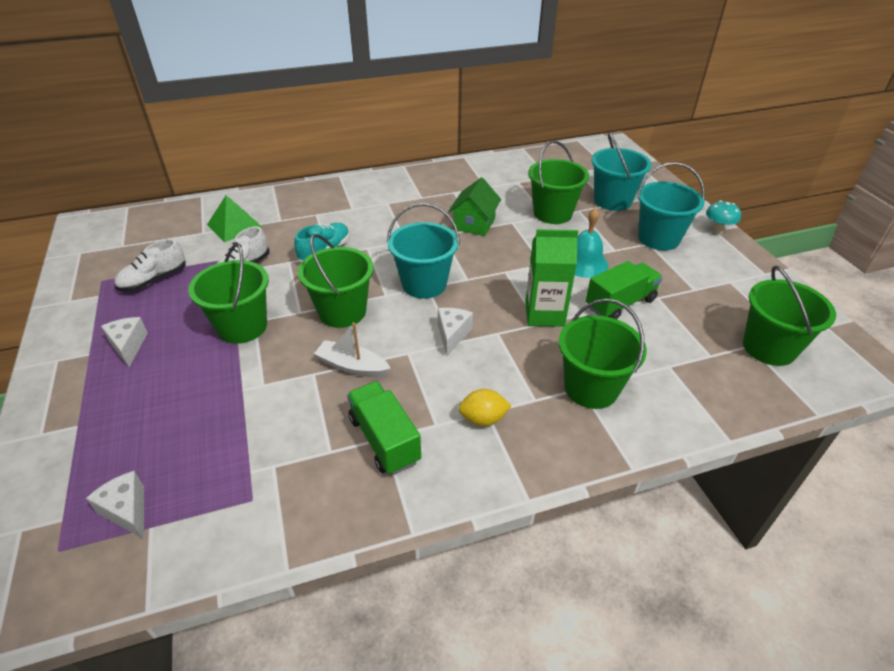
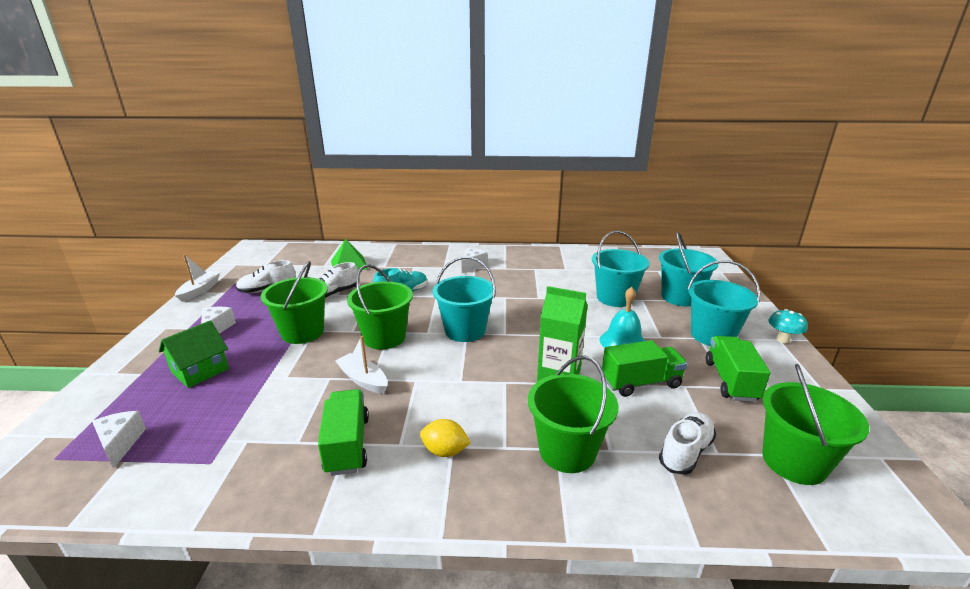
camera: 20 degrees right, 15 degrees down
white cheese [438,308,473,356] -> white cheese moved to [461,248,487,273]
green house [449,177,501,236] -> green house moved to [159,320,229,388]
green bucket [528,141,589,224] -> turquoise bucket [592,231,650,307]
none -> white boat [175,254,220,302]
none -> white shoe [659,412,716,475]
none -> green truck [706,336,771,402]

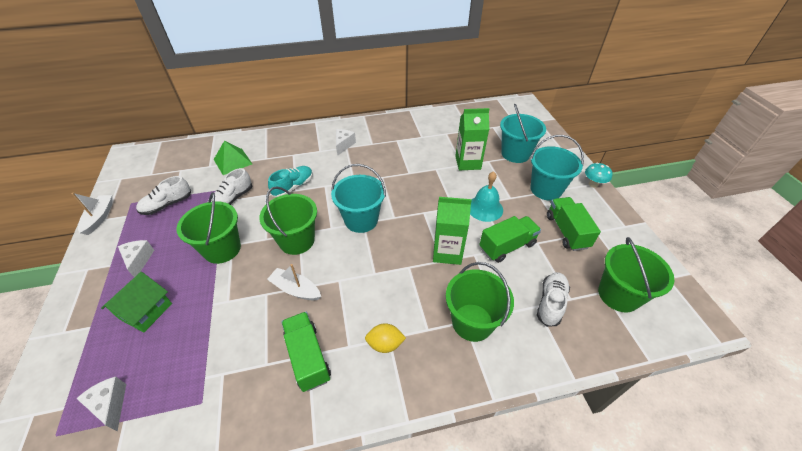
camera: 15 degrees left, 20 degrees up
turquoise bucket [592,231,650,307] -> green carton [455,108,489,170]

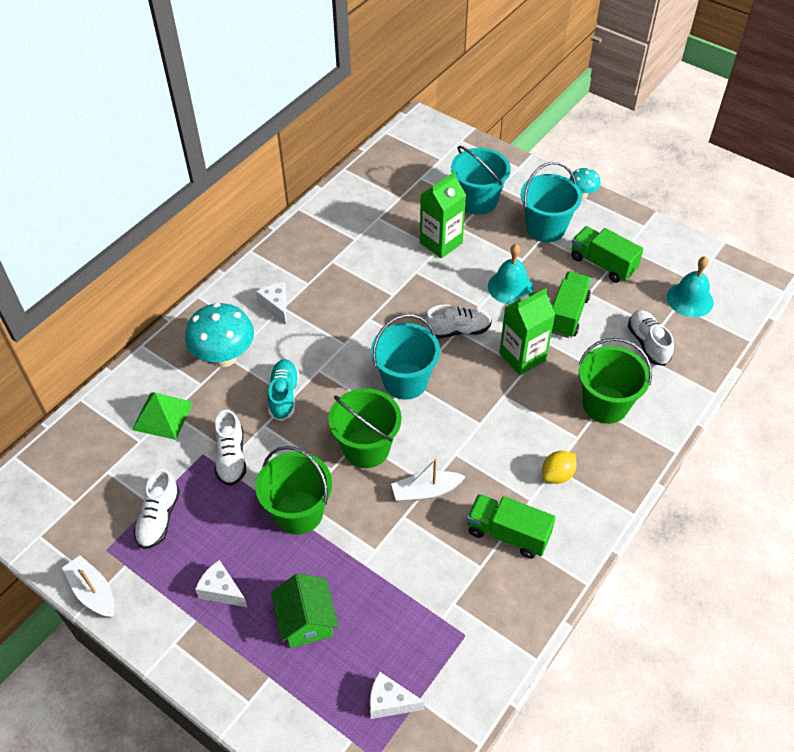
camera: 40 degrees left, 5 degrees up
green bucket [598,237,675,312] -> turquoise bell [667,256,714,317]
none -> turquoise mushroom [185,303,254,367]
none -> white shoe [424,304,492,339]

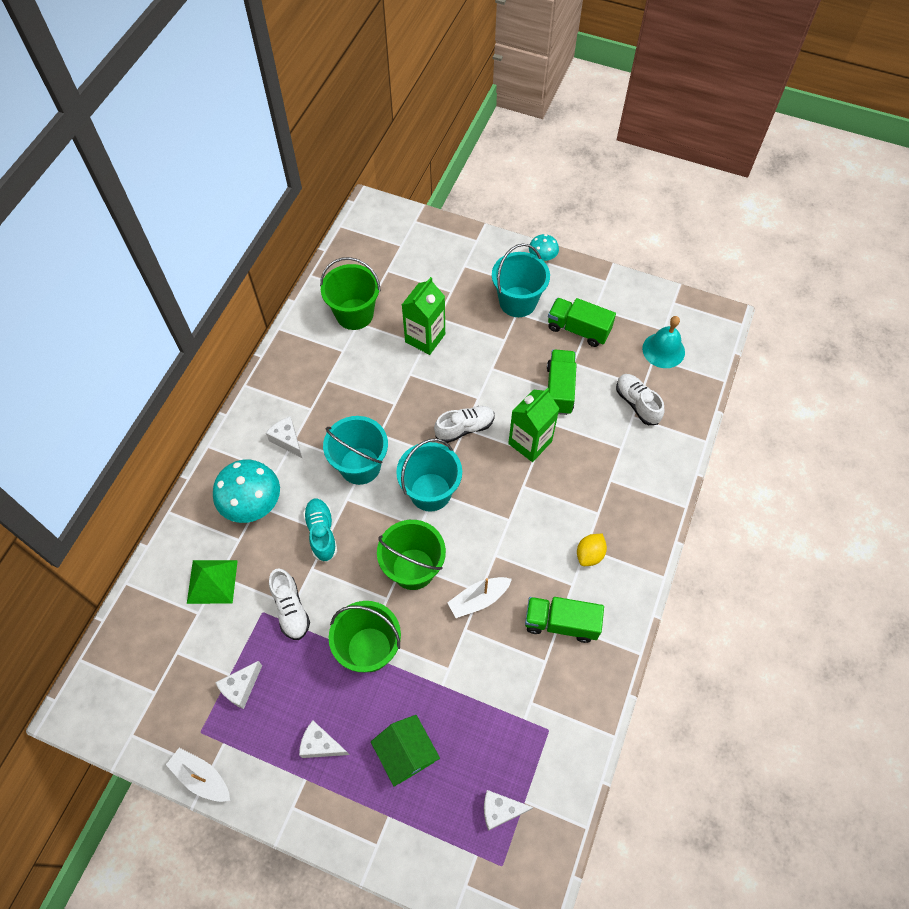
camera: 15 degrees left, 10 degrees up
white shoe [133,469,180,549] -> white cheese [215,661,262,709]
turquoise bucket [451,146,511,215] -> turquoise bucket moved to [323,416,388,485]
turquoise bell [488,244,533,304] -> none
green bucket [578,338,652,424] -> green bucket moved to [320,257,381,330]

